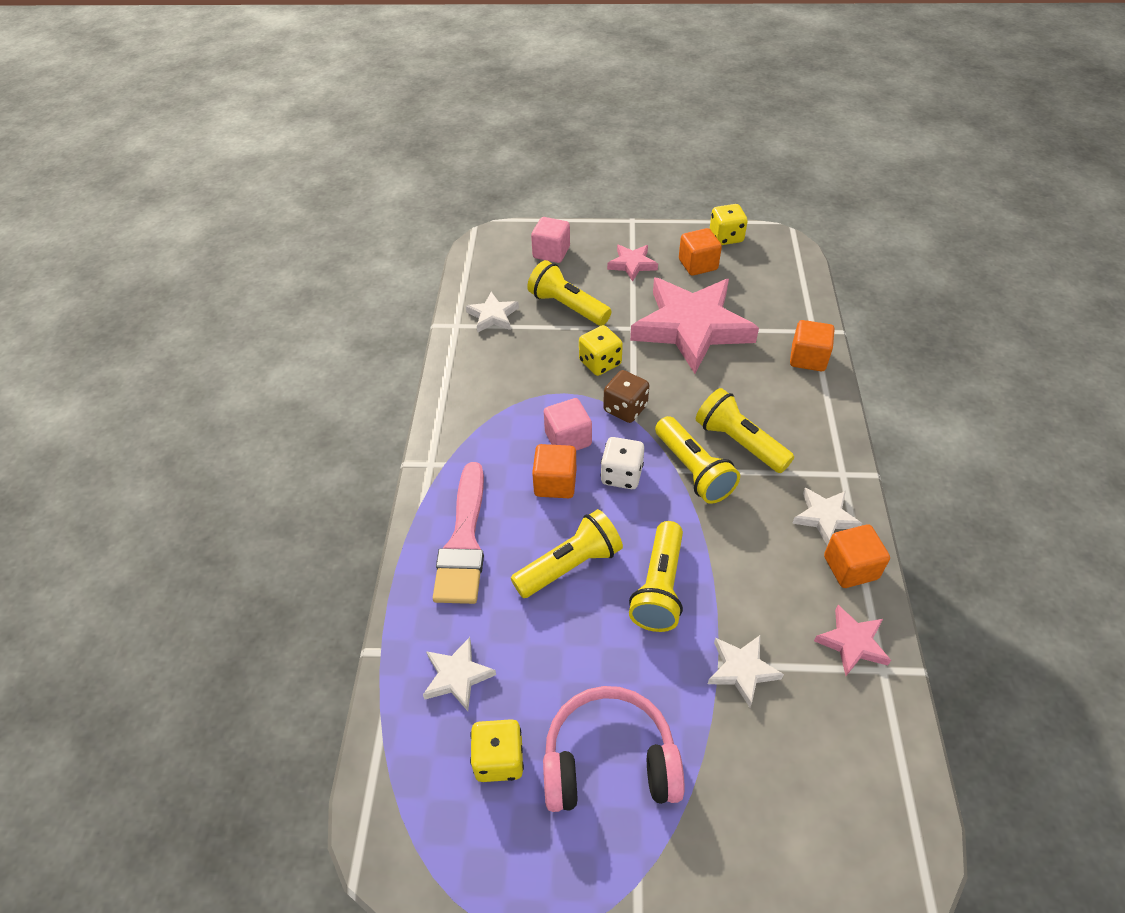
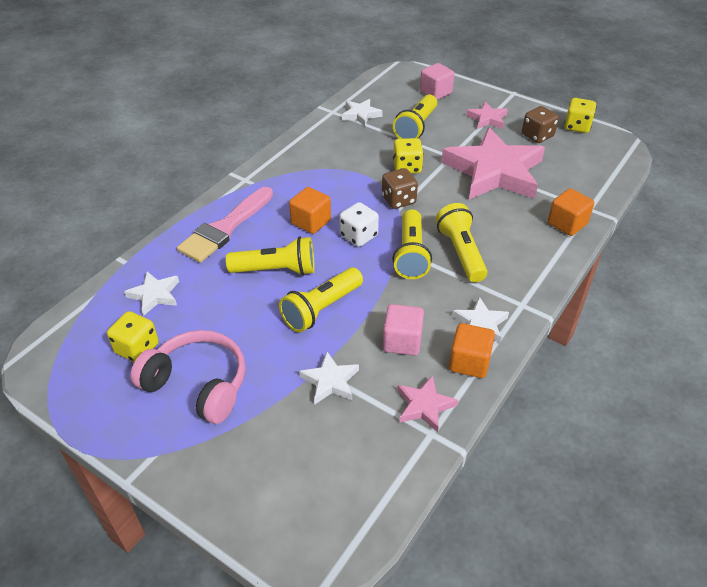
camera: 30 degrees right, 5 degrees down
yellow flashlight [527,260,612,326] -> yellow flashlight turned 135 degrees counterclockwise [393,94,437,139]
pink cube [544,398,592,451] -> pink cube moved to [383,304,424,356]
orange cube [679,228,722,276] -> brown dice [522,106,559,143]

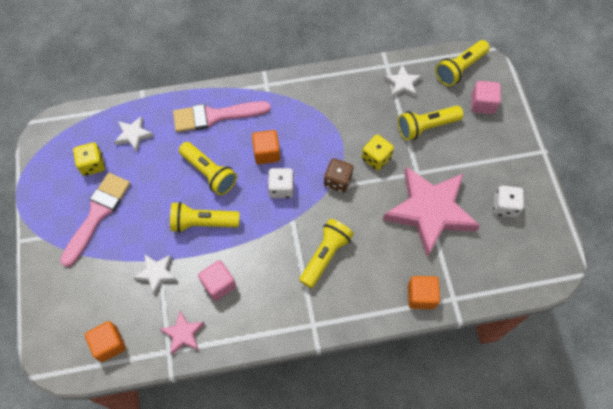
camera: 45 degrees right, 20 degrees up
pink headphones [131,330,246,424] -> pink brush [60,173,130,267]
yellow flashlight [392,209,432,279] -> yellow flashlight moved to [435,40,490,86]
orange cube [449,323,495,378] -> orange cube moved to [85,321,126,362]
white star [452,297,509,343] -> none
pink star [466,102,508,129] -> none
brown dice [522,106,559,143] -> white dice [493,186,524,218]
yellow dice [564,98,596,133] -> none

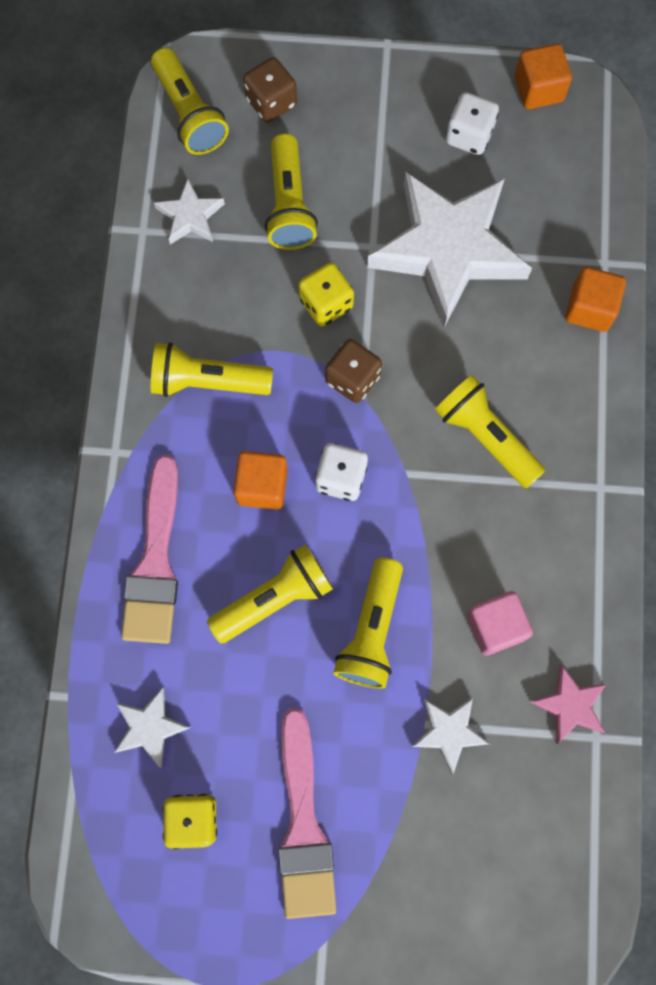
camera: 75 degrees left, 10 degrees up
pink brush [60,173,130,267] -> pink brush turned 135 degrees counterclockwise [278,708,336,919]
orange cube [85,321,126,362] -> orange cube moved to [515,43,572,109]
pink star [383,167,480,258] -> white star [367,172,532,327]
pink cube [471,81,501,114] -> brown dice [243,57,297,123]
none -> yellow flashlight [151,342,273,397]

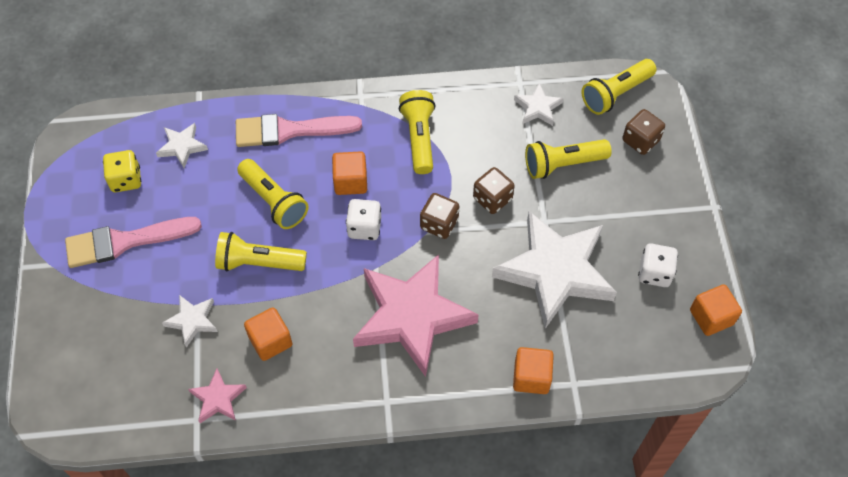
camera: 80 degrees right, 15 degrees down
yellow dice [299,262,354,327] -> brown dice [473,167,515,214]
yellow flashlight [435,375,545,488] -> pink star [353,254,479,377]
pink cube [467,591,533,656] -> orange cube [244,307,292,361]

